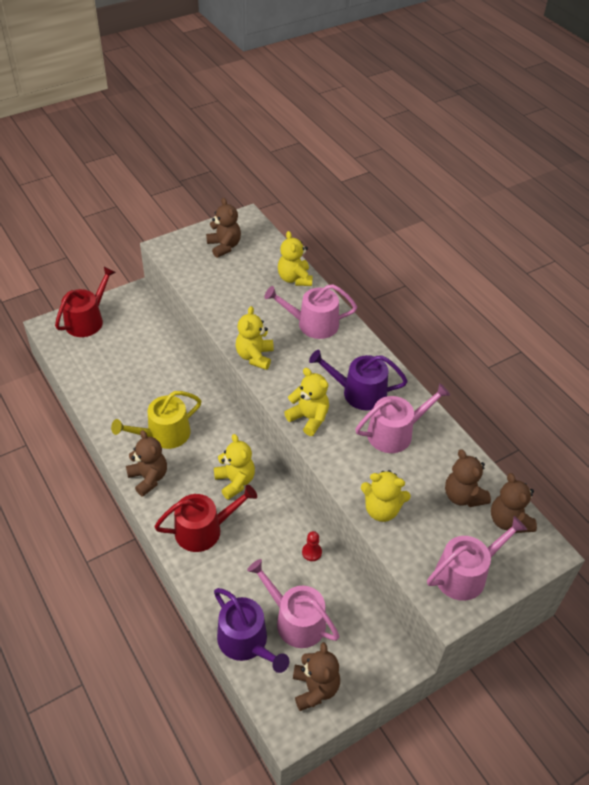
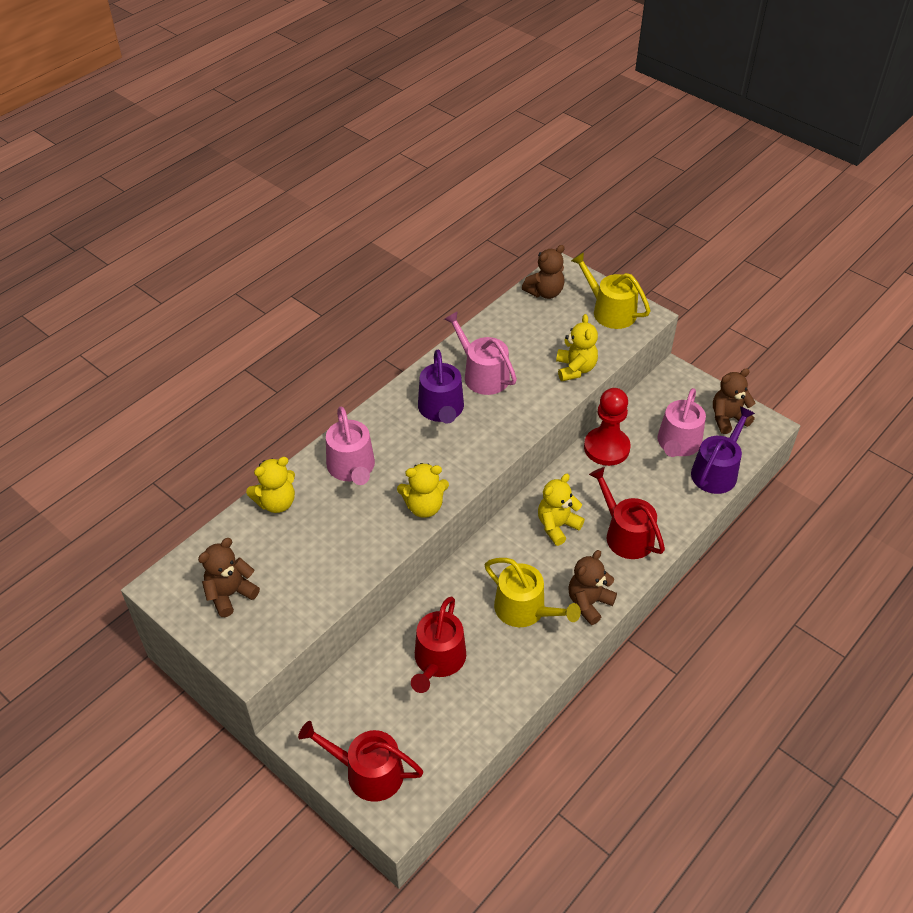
camera: 105 degrees left, 0 degrees up
yellow teddy bear [284,368,329,436] -> none
red pawn [302,531,322,561] -> red pawn [584,388,631,466], size x2.38
pink watering can [427,516,527,601] -> yellow watering can [571,252,650,329]
brown teddy bear [445,449,491,507] -> none
none -> red watering can [411,597,466,693]

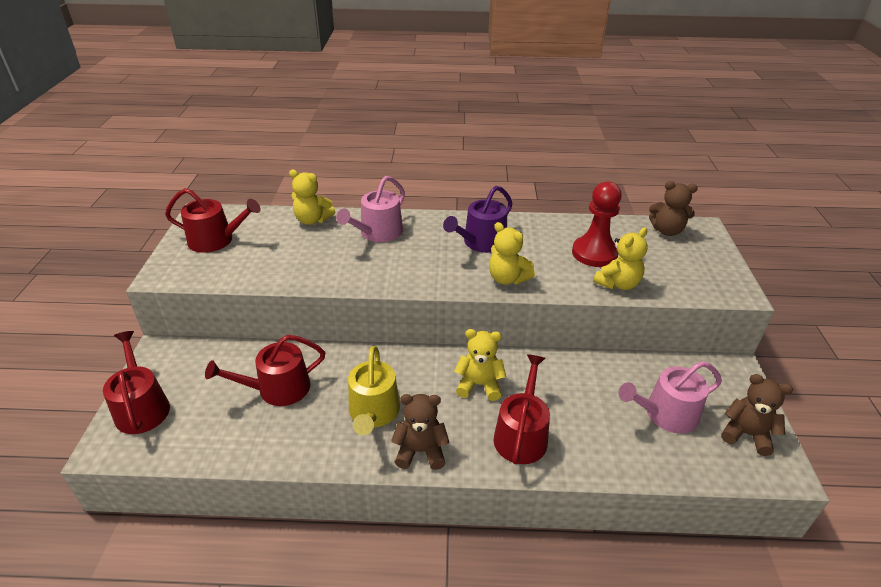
camera: 50 degrees right, 10 degrees down
brown teddy bear [198,538,260,617] -> red watering can [165,188,261,253]
yellow teddy bear [397,463,449,518] -> yellow teddy bear moved to [489,222,535,285]
pink watering can [444,311,517,395] -> none
yellow watering can [571,252,650,329] -> none
red pawn [584,388,631,466] -> red pawn moved to [572,181,622,267]
purple watering can [691,406,755,494] -> none

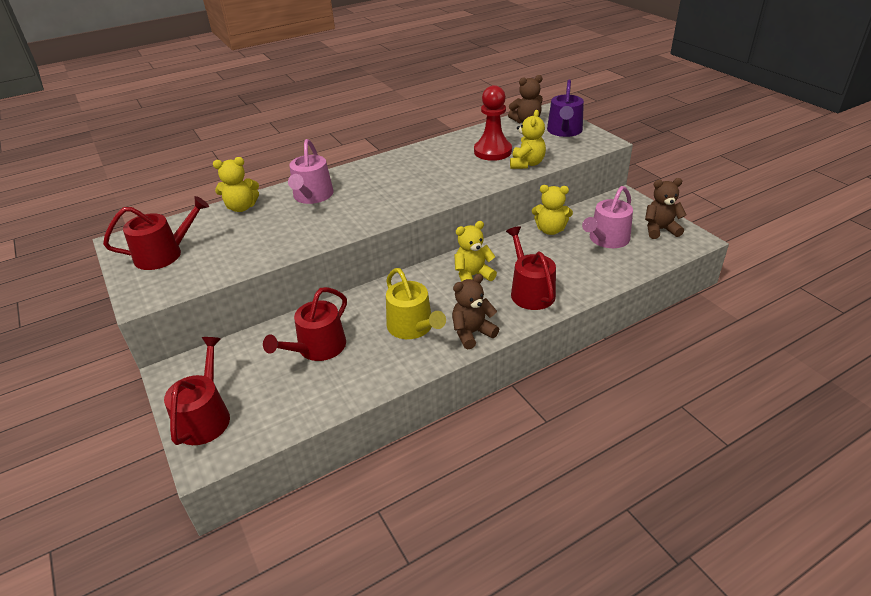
camera: 30 degrees left, 0 degrees up
red watering can [103,331,170,434] -> red watering can turned 60 degrees clockwise [164,337,230,445]
purple watering can [443,186,513,253] -> purple watering can moved to [547,79,584,137]
yellow teddy bear [489,222,535,285] -> yellow teddy bear moved to [532,185,573,235]

